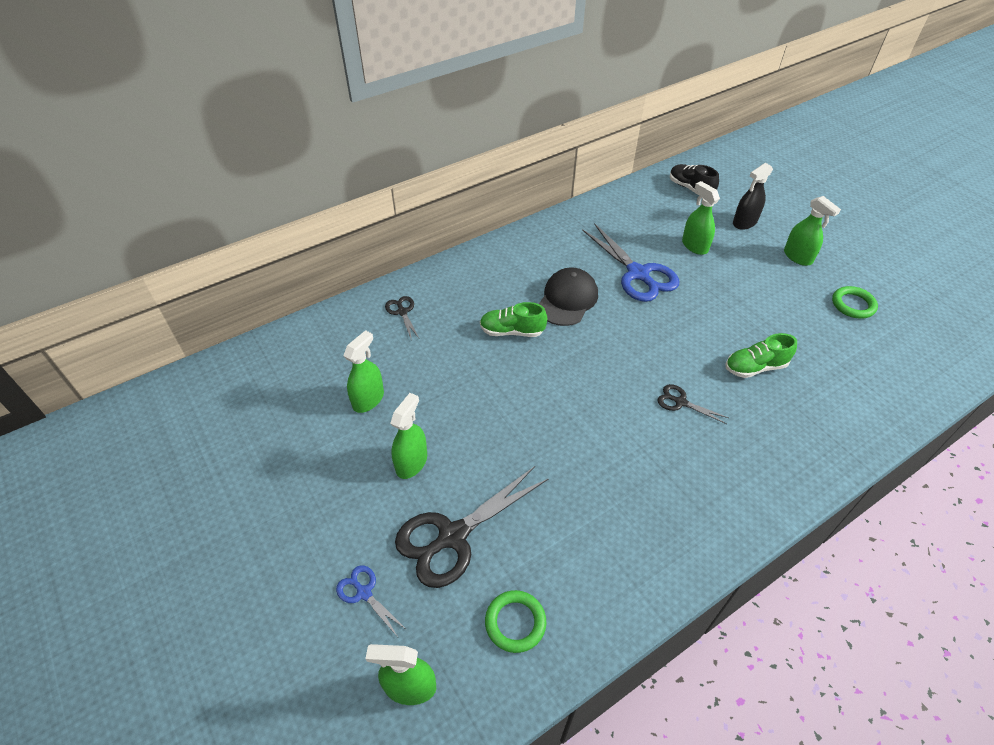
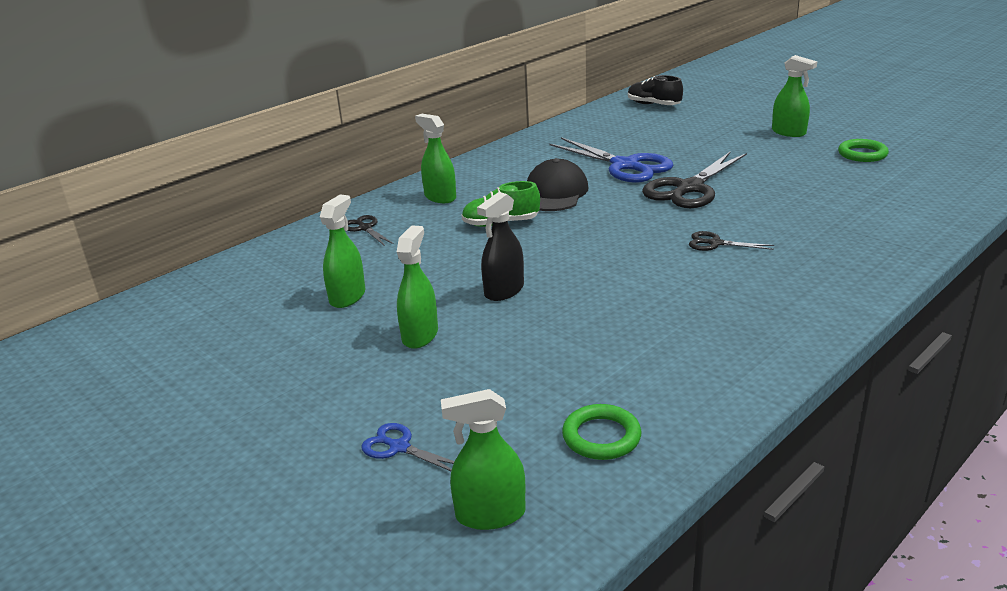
camera: 10 degrees left, 20 degrees down
black scissors [395,466,549,588] -> black scissors moved to [642,151,747,208]
green spray bottle [682,181,720,255] -> green spray bottle moved to [415,114,456,203]
green shoe [725,333,797,378] -> none
black spray bottle [733,163,773,230] -> black spray bottle moved to [477,192,524,301]

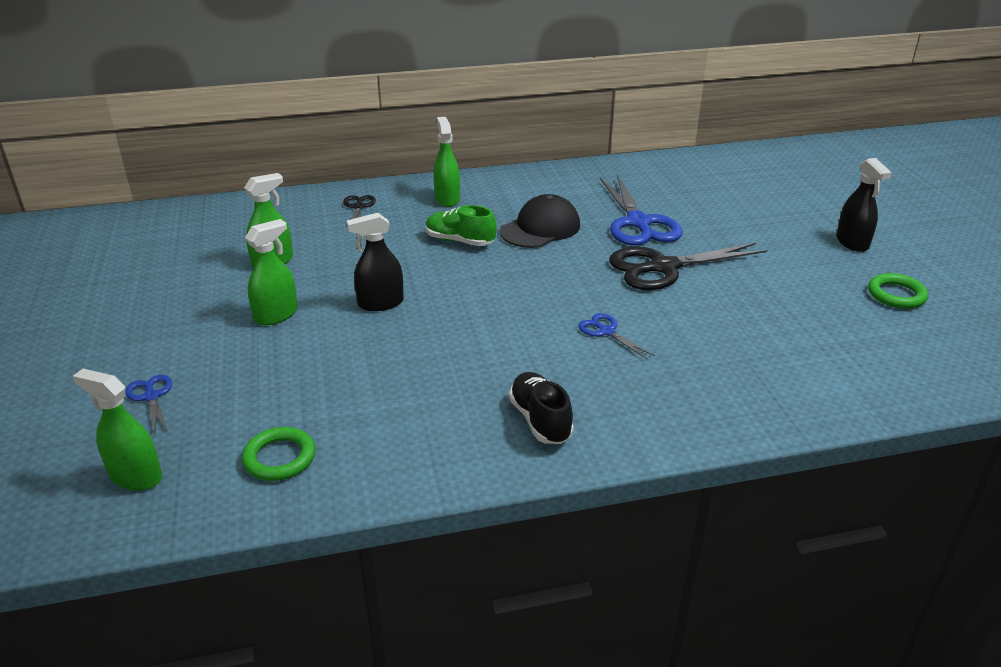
camera: 30 degrees right, 5 degrees up
black shoe [628,75,683,105] -> black shoe moved to [509,372,574,444]
black scissors [689,231,774,251] -> blue scissors [579,313,655,359]
green spray bottle [772,55,817,137] -> black spray bottle [836,158,892,252]

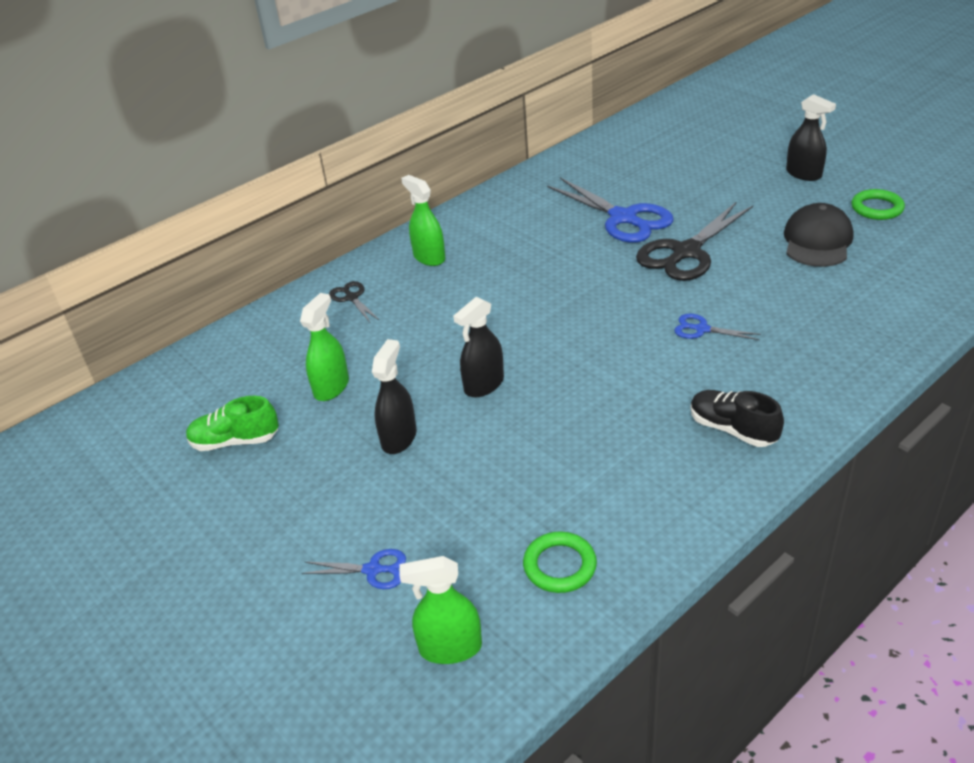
camera: 25 degrees left, 5 degrees up
blue scissors [125,375,172,435] -> blue scissors turned 150 degrees clockwise [302,549,406,589]
green spray bottle [245,219,298,325] -> black spray bottle [372,339,416,454]
green shoe [426,205,497,246] -> green shoe moved to [186,396,279,451]
black cap [500,194,580,248] -> black cap moved to [784,203,853,267]

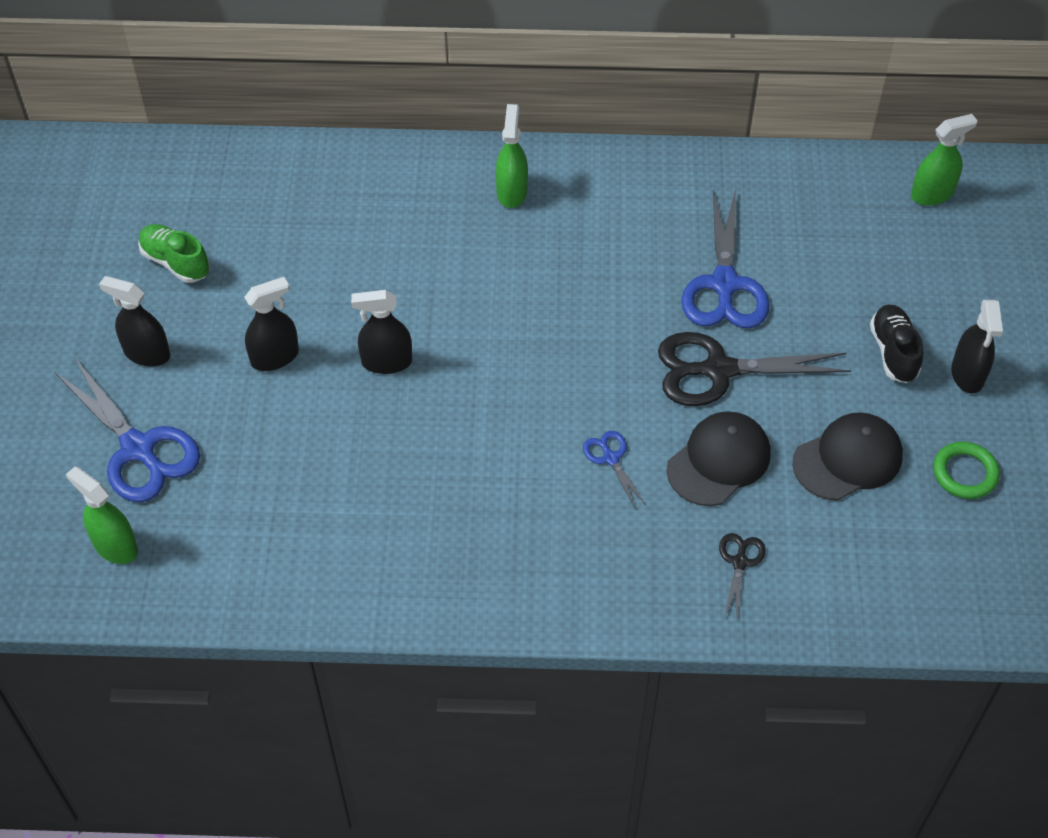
camera: 40 degrees right, 15 degrees up
green spray bottle [300,293,349,401] -> green spray bottle moved to [911,114,978,206]
blue scissors [302,549,406,589] -> blue scissors [55,358,200,502], size x2.09
black scissors [329,281,379,322] -> black scissors moved to [719,533,766,618]
green ring [523,531,597,593] -> none
black shoe [690,390,784,447] -> black shoe moved to [870,305,923,383]
none -> black spray bottle [99,276,170,366]
none -> black cap [666,411,771,506]

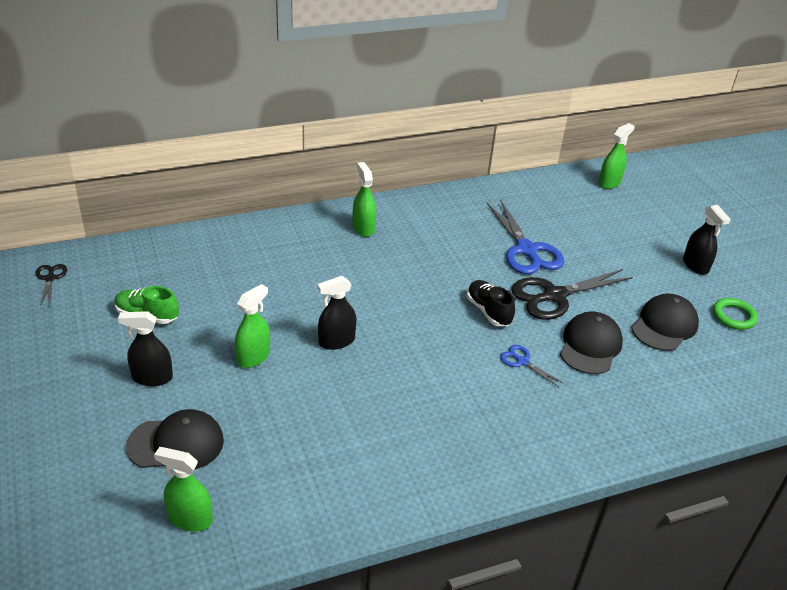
camera: 25 degrees left, 15 degrees down
blue scissors [55,358,200,502] -> black cap [126,409,224,470]
black spray bottle [244,277,299,371] -> green spray bottle [235,284,270,368]
black scissors [719,533,766,618] -> black scissors moved to [35,264,67,306]
black shoe [870,305,923,383] -> black shoe moved to [467,280,515,326]

